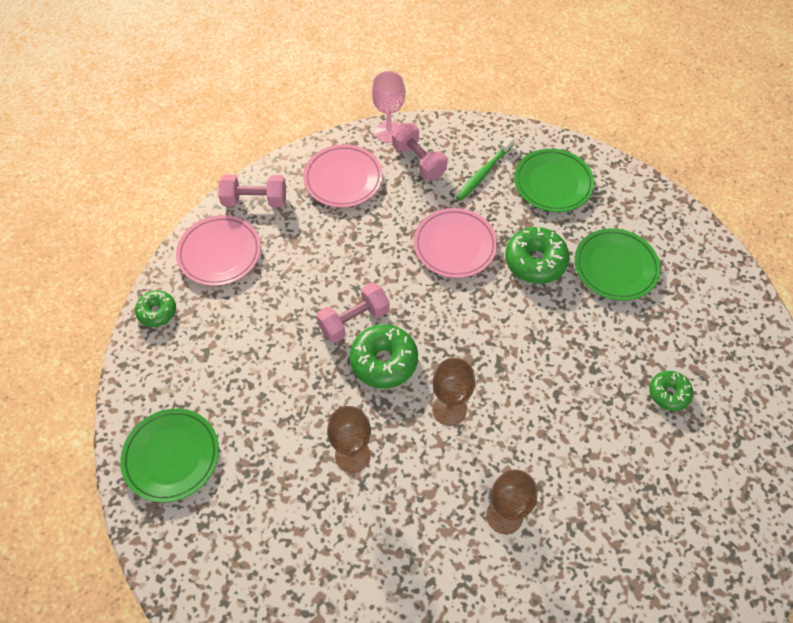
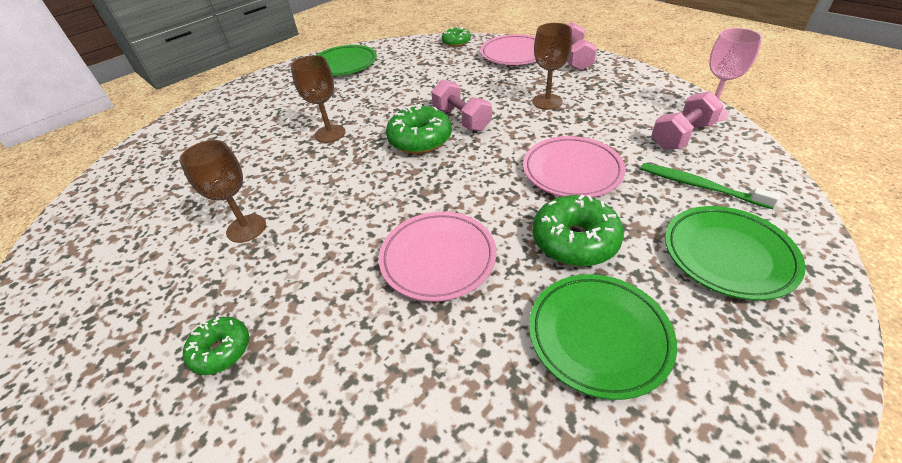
camera: 90 degrees right, 15 degrees down
pink plate [303,144,383,208] -> pink plate moved to [379,211,496,302]
brown goblet [432,358,475,426] -> brown goblet moved to [532,23,572,110]
green donut [649,371,693,411] -> green donut moved to [183,317,249,375]

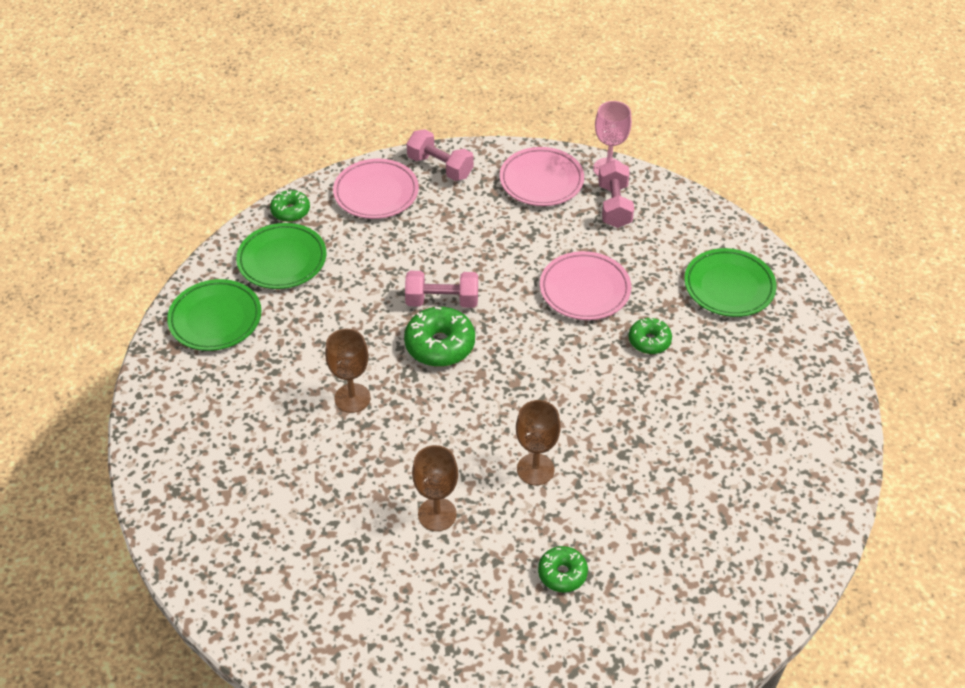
camera: 55 degrees left, 5 degrees up
pink plate [379,211,496,302] -> pink plate moved to [500,147,584,206]
green plate [529,274,677,400] -> green plate moved to [236,223,326,289]
brown goblet [532,23,572,110] -> brown goblet moved to [516,400,561,485]
green donut [532,194,624,267] -> green donut [629,318,672,354], size x0.61
green toothbrush [640,163,780,209] -> none

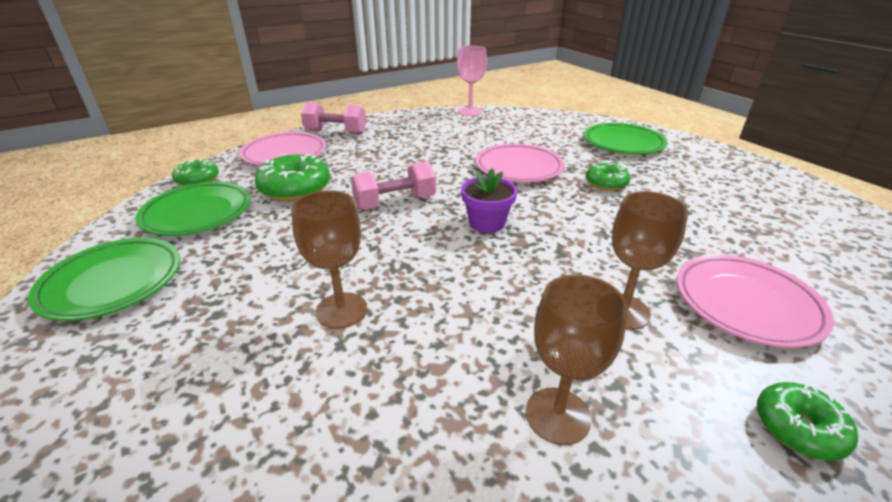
camera: 25 degrees left, 15 degrees down
green donut [404,306,475,367] -> green donut moved to [255,154,330,201]
pink plate [500,147,584,206] -> pink plate moved to [676,255,834,348]
pink dumbbell [598,160,634,228] -> none
none -> purple flower pot [461,168,517,233]

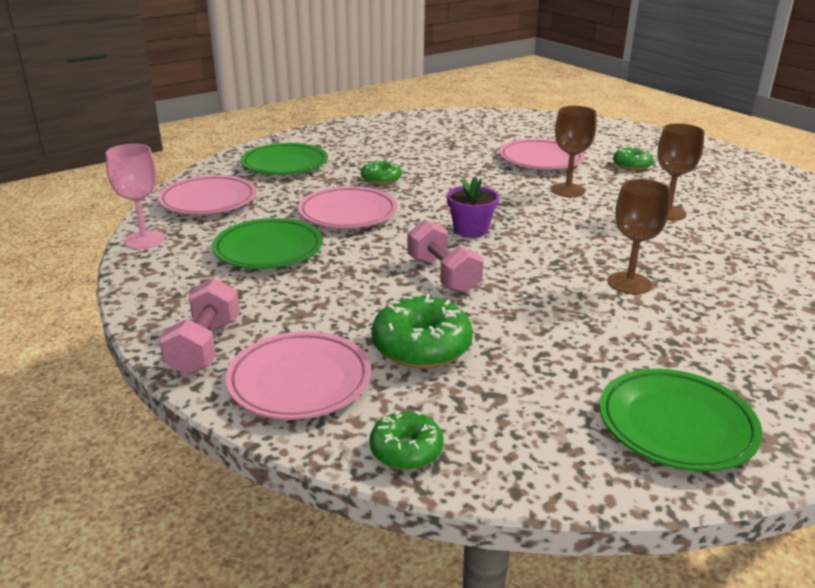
camera: 95 degrees left, 5 degrees down
green plate [136,182,251,236] -> green plate moved to [212,218,323,269]
none -> pink plate [158,175,257,215]

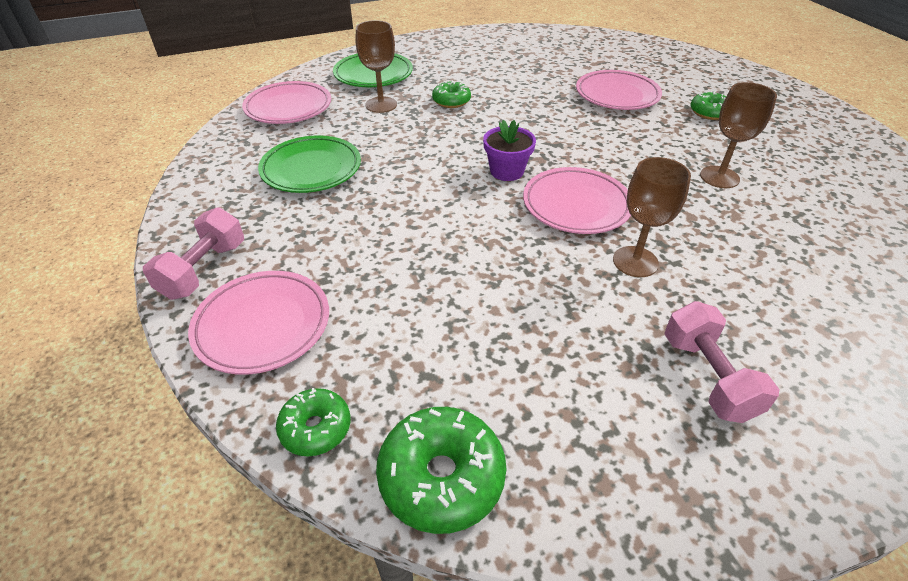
camera: 15 degrees right, 15 degrees up
pink goblet [106,144,165,249] -> none
pink plate [298,186,397,228] -> pink plate moved to [523,167,631,234]
green donut [372,294,473,369] -> green donut moved to [376,407,506,534]
pink dumbbell [407,220,484,294] -> pink dumbbell moved to [665,301,780,423]
brown goblet [551,106,597,197] -> brown goblet moved to [356,20,397,113]
green plate [599,369,762,472] -> none

